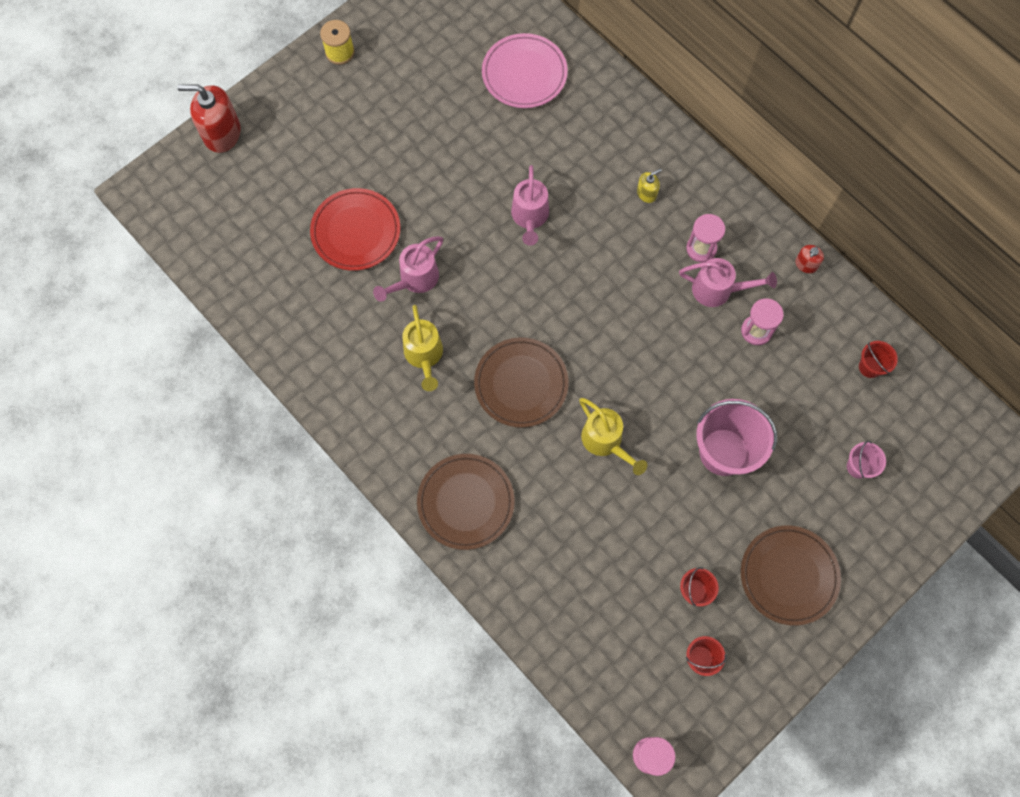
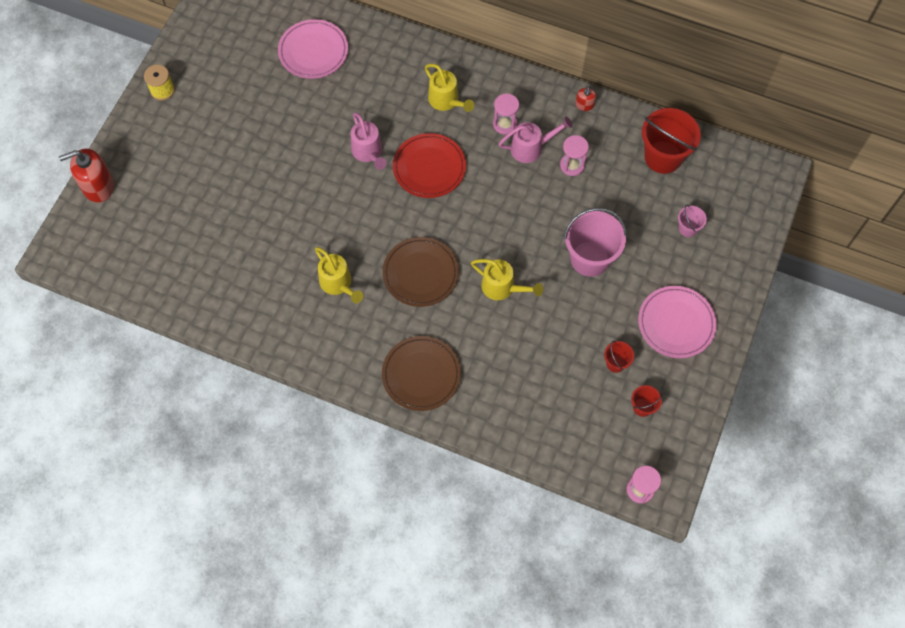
camera: 25 degrees left, 5 degrees down
red plate [310,188,400,271] -> red plate moved to [393,133,466,198]
pink watering can [373,236,443,302] -> none
yellow soap dispenser [637,169,662,203] -> yellow watering can [425,64,474,112]
brown plate [741,525,841,626] -> pink plate [638,286,717,358]
red bucket [859,341,898,378] -> red bucket [642,108,701,174], size x2.07

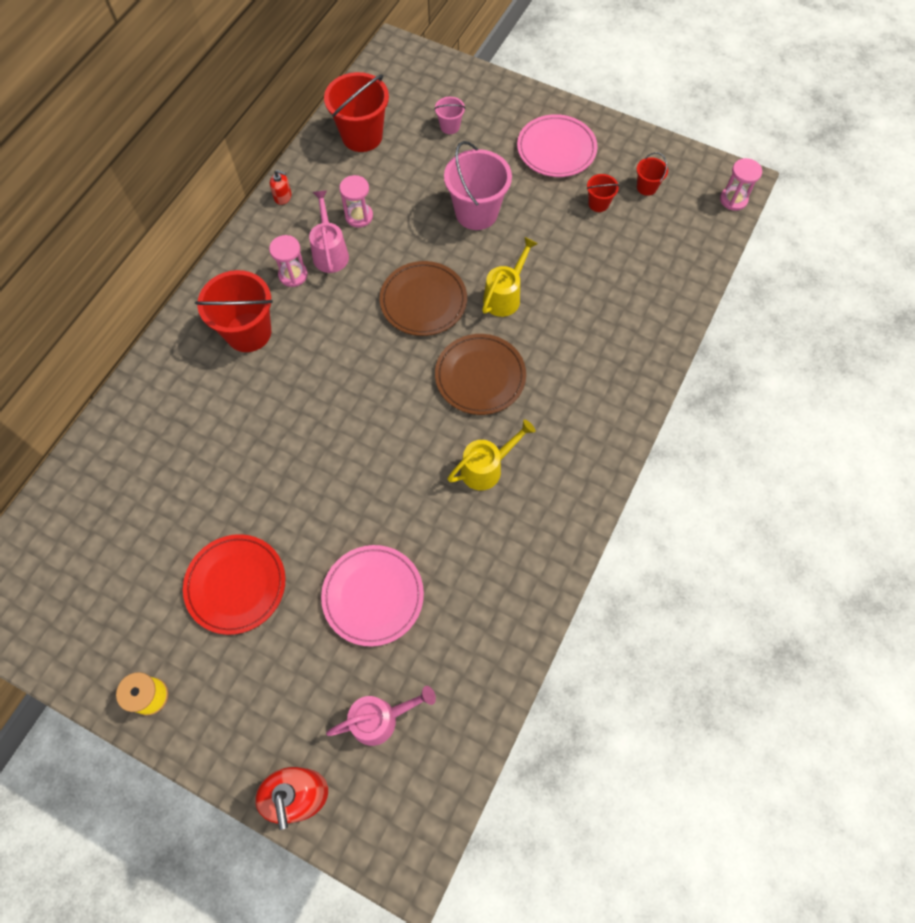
camera: 85 degrees left, 0 degrees up
pink plate [278,19,348,79] -> pink plate moved to [321,545,424,646]
pink watering can [351,112,387,170] -> pink watering can moved to [326,686,436,746]
brown plate [382,336,461,411] -> brown plate moved to [380,261,467,336]
red plate [393,133,466,198] -> red plate moved to [183,534,285,635]
yellow watering can [425,64,474,112] -> red bucket [195,270,273,352]

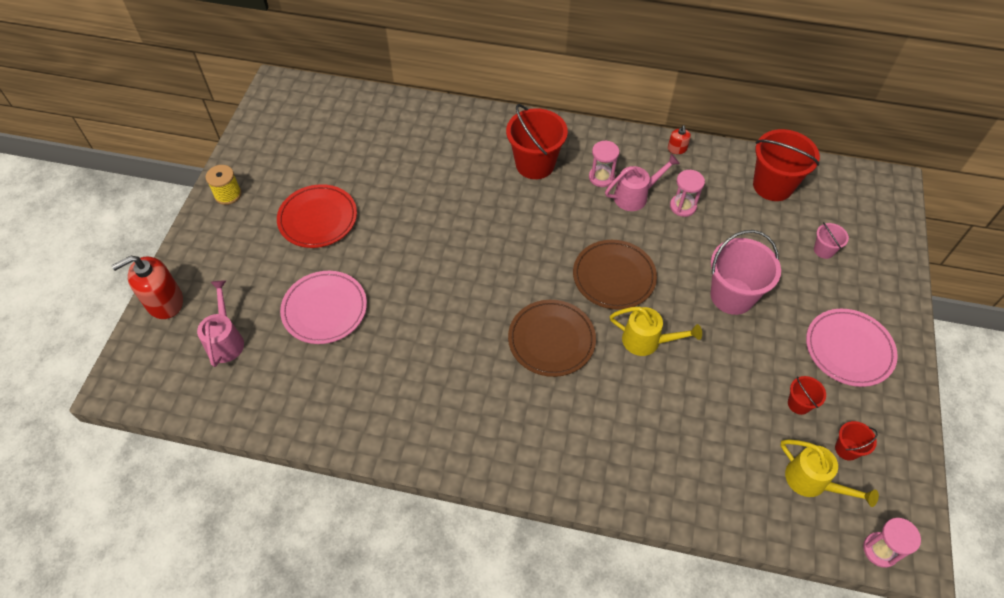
camera: 75 degrees right, 10 degrees down
pink watering can [326,686,436,746] -> pink watering can turned 150 degrees counterclockwise [197,281,244,367]
yellow watering can [447,419,536,490] -> yellow watering can moved to [780,439,879,507]

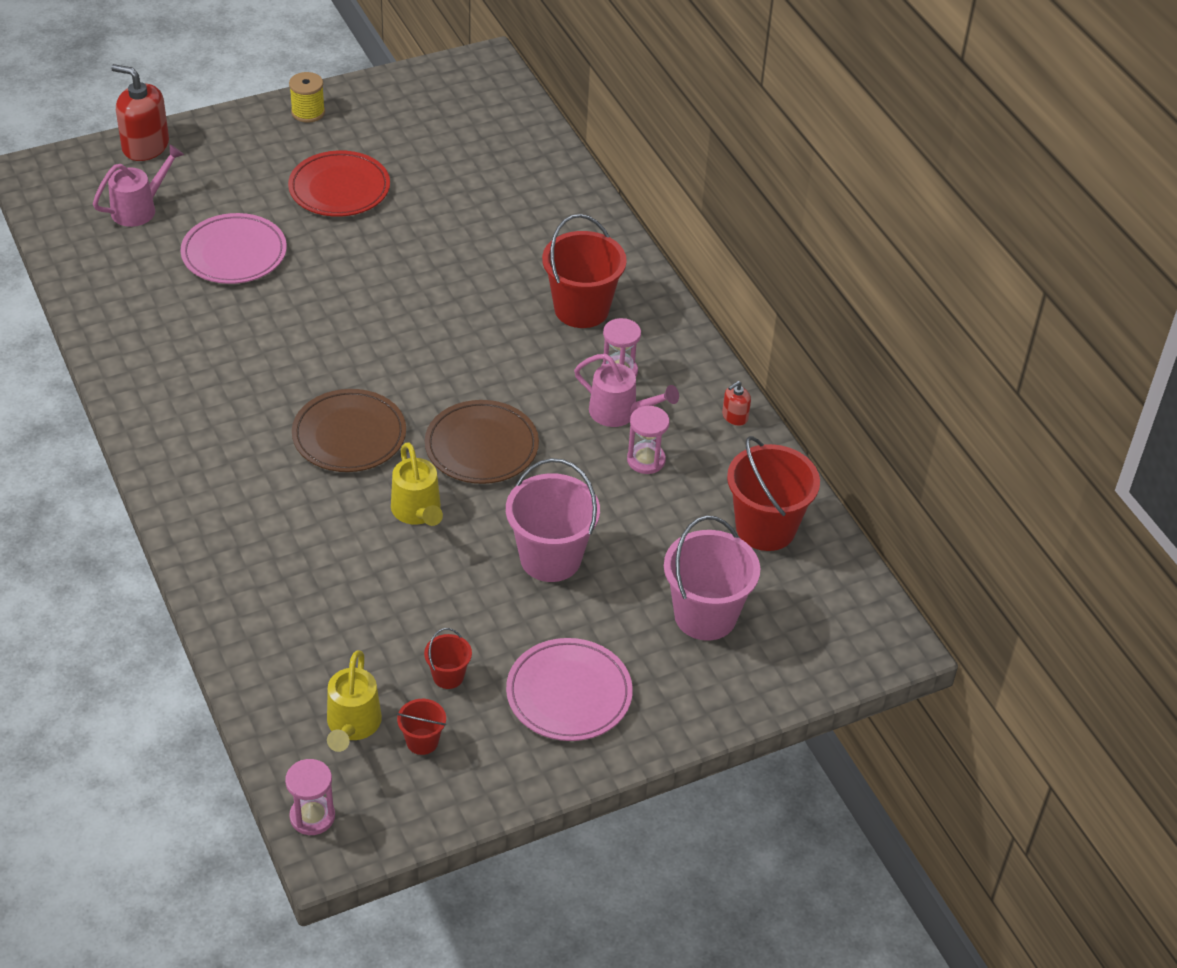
camera: 50 degrees right, 10 degrees down
pink bucket [814,222,849,259] -> pink bucket [664,516,760,641], size x2.07

